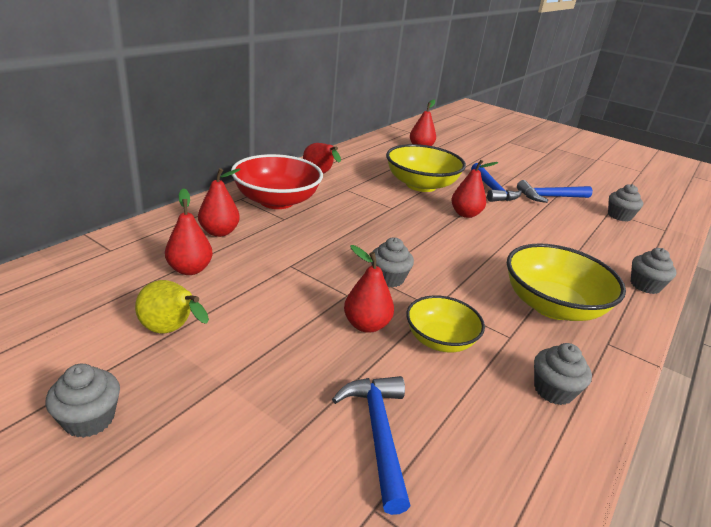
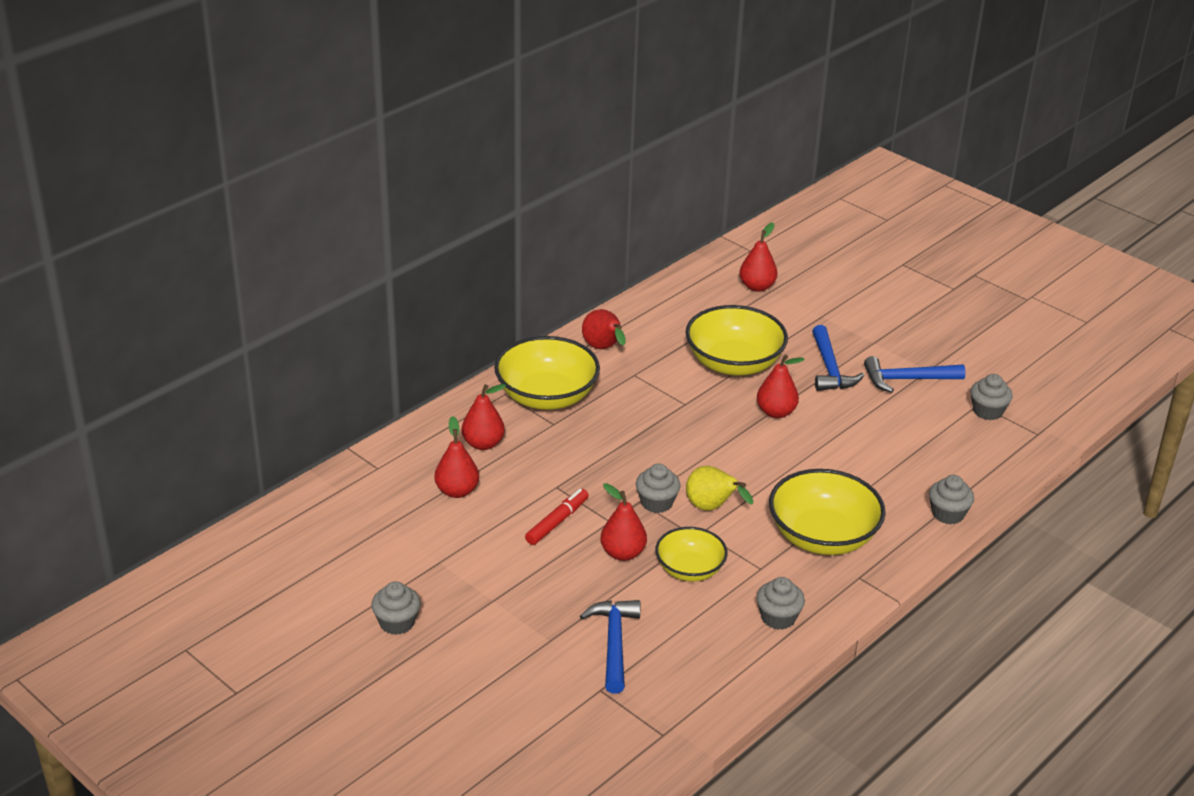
camera: 10 degrees right, 5 degrees up
yellow pear [135,280,209,334] -> yellow pear moved to [686,466,753,511]
red bowl [231,154,323,209] -> yellow bowl [494,336,600,410]
none -> red marker [525,489,589,545]

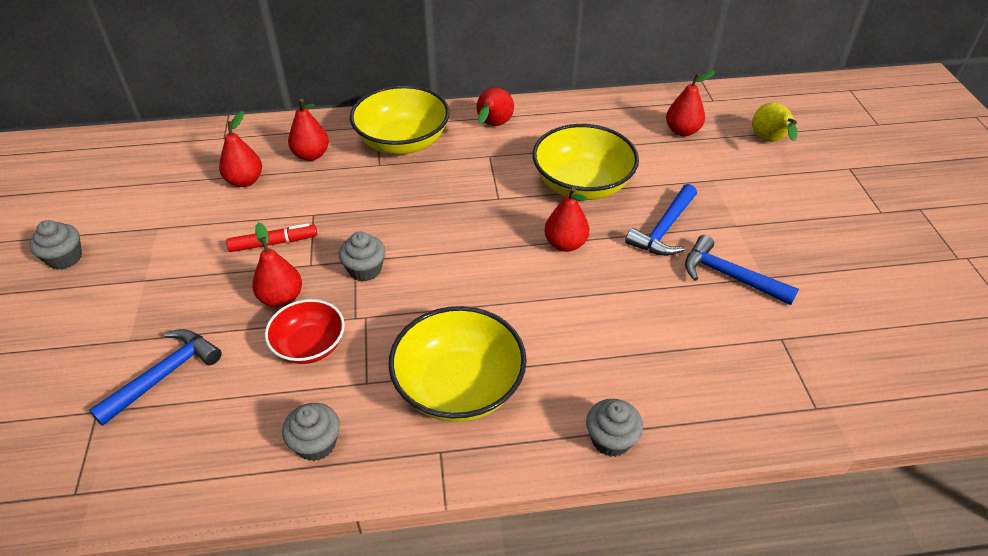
camera: 40 degrees right, 10 degrees up
yellow bowl [655,527,728,582] -> red bowl [265,299,345,364]
yellow pear [686,466,753,511] -> yellow pear moved to [752,102,797,142]
grey cupcake [970,374,1013,420] -> none

